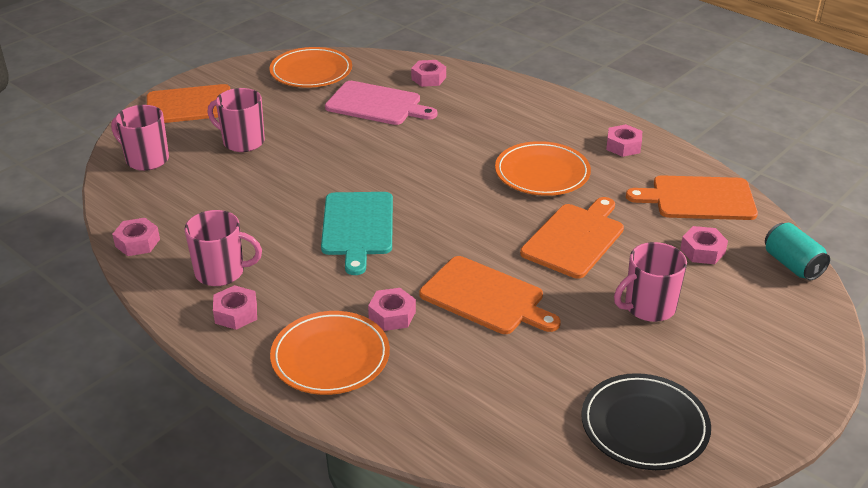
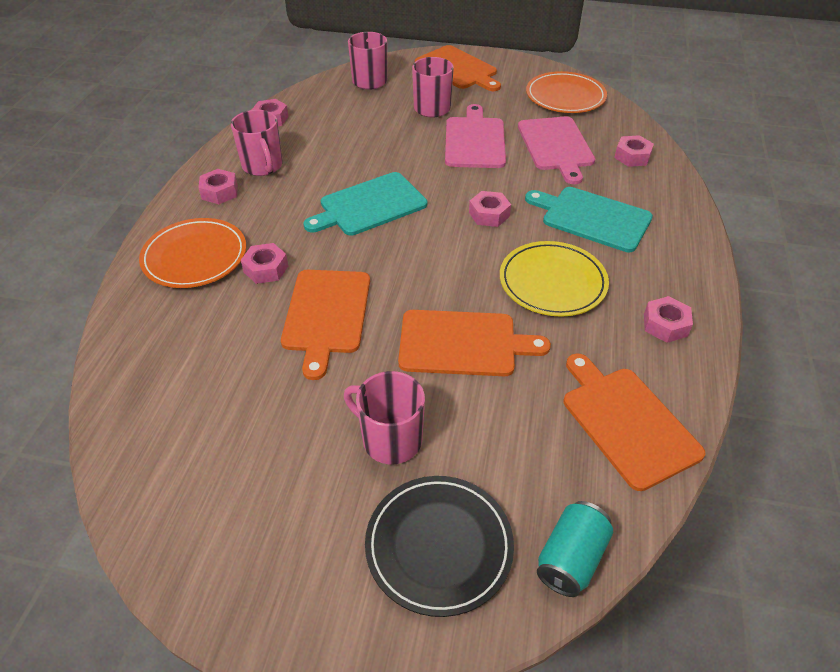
camera: 60 degrees right, 10 degrees up
orange plate [495,141,591,196] -> yellow plate [500,241,609,317]
black plate [581,373,711,470] -> black plate moved to [365,476,514,617]
pink nut [680,226,728,264] -> pink nut moved to [469,191,511,227]
none -> pink cutting board [445,104,506,168]
none -> turquoise cutting board [525,187,653,252]

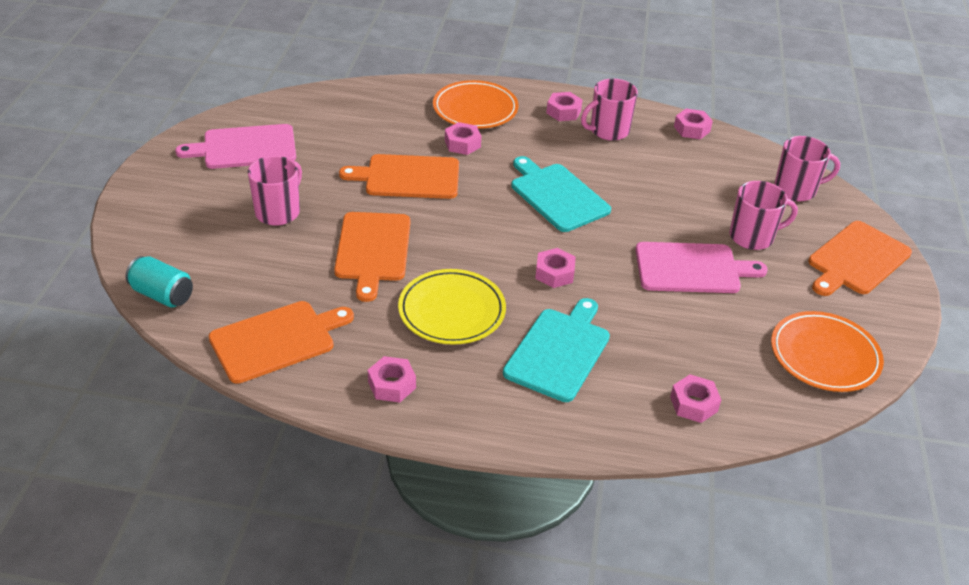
camera: 85 degrees right, 5 degrees down
black plate [365,476,514,617] -> none
pink cutting board [518,116,595,184] -> pink cutting board moved to [175,124,296,169]

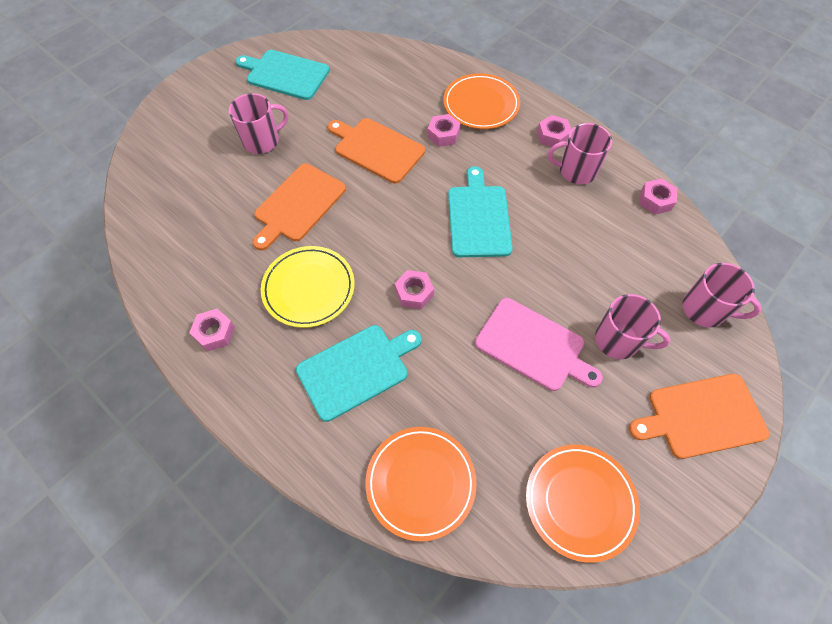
camera: 35 degrees right, 20 degrees up
turquoise can [125,256,193,308] -> none
pink cutting board [175,124,296,169] -> turquoise cutting board [236,50,330,100]
orange cutting board [209,301,354,384] -> none
pink nut [670,374,721,423] -> orange plate [365,427,477,542]

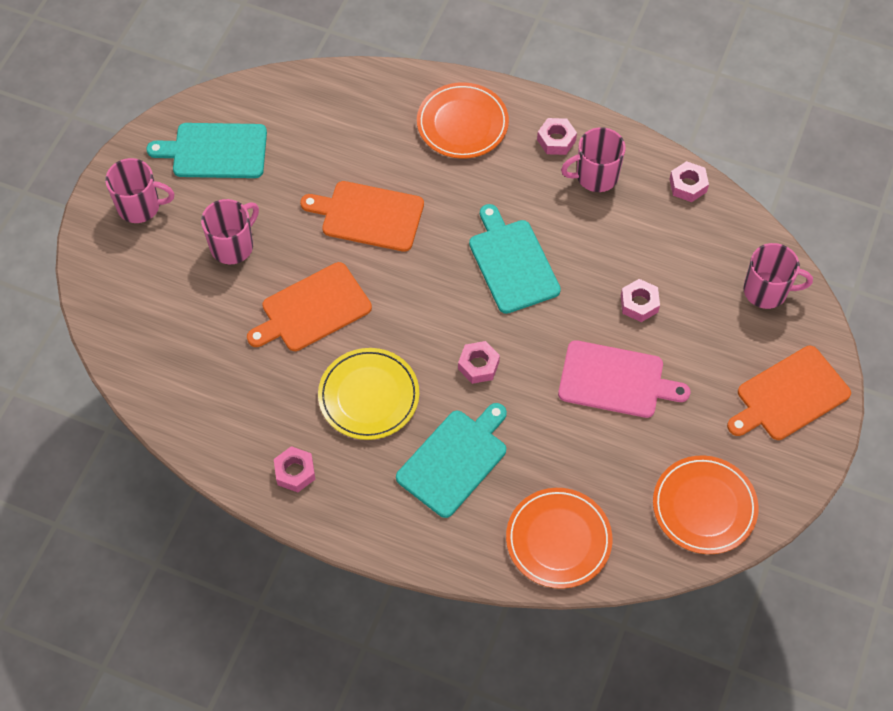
camera: 20 degrees left, 0 degrees up
orange cutting board [252,164,346,250] -> orange cutting board turned 45 degrees clockwise [247,262,372,351]
pink nut [427,114,461,147] -> pink nut moved to [621,279,660,322]
pink mug [595,294,671,359] -> pink mug moved to [105,158,175,223]

